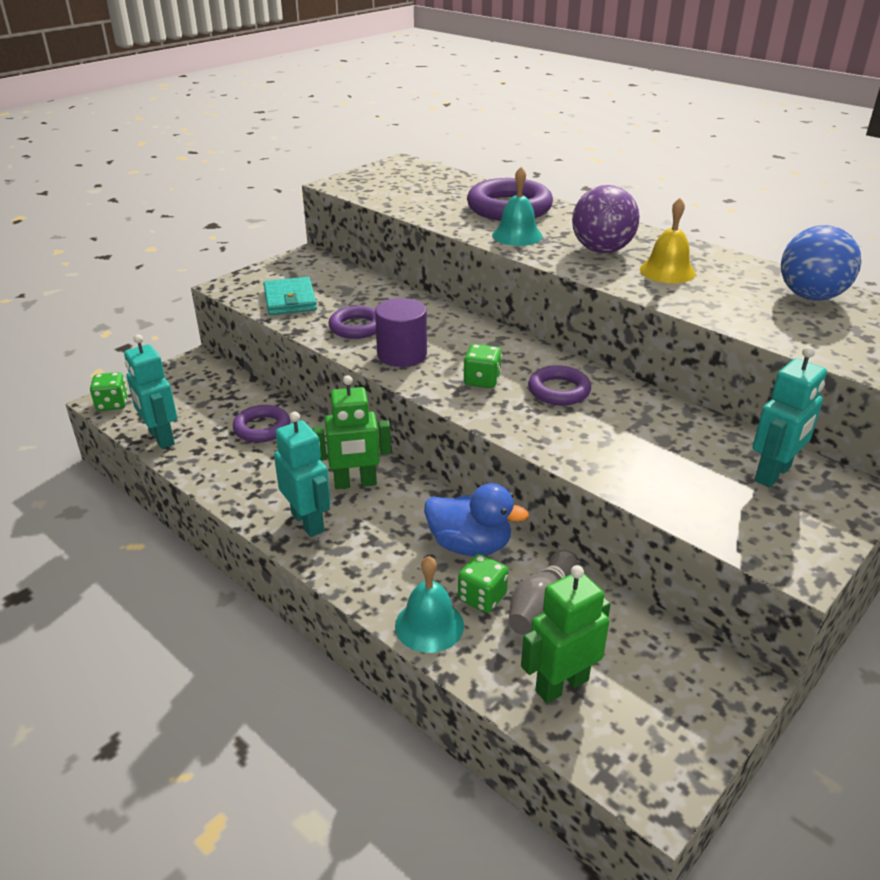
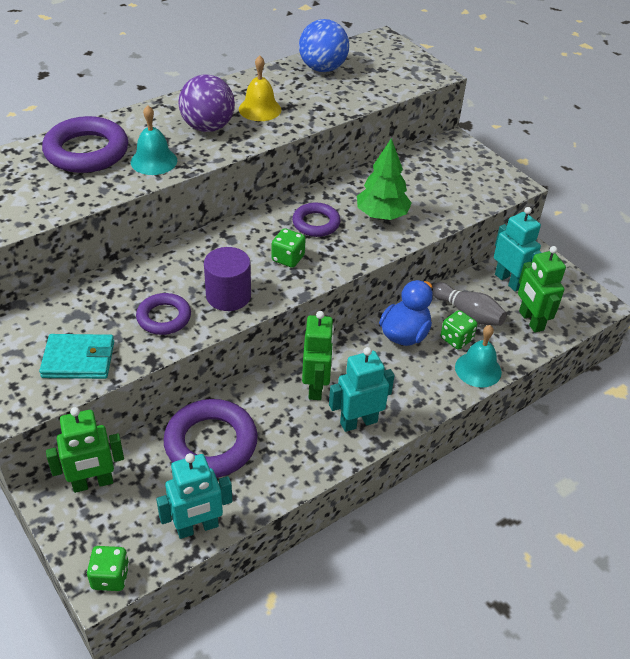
camera: 80 degrees left, 10 degrees up
purple ring [233,405,290,443] -> purple ring [163,399,258,478], size x1.67
turquoise robot [753,346,827,488] -> turquoise robot moved to [494,207,542,292]
none -> green robot [46,407,124,493]
none -> green tree [357,138,412,220]

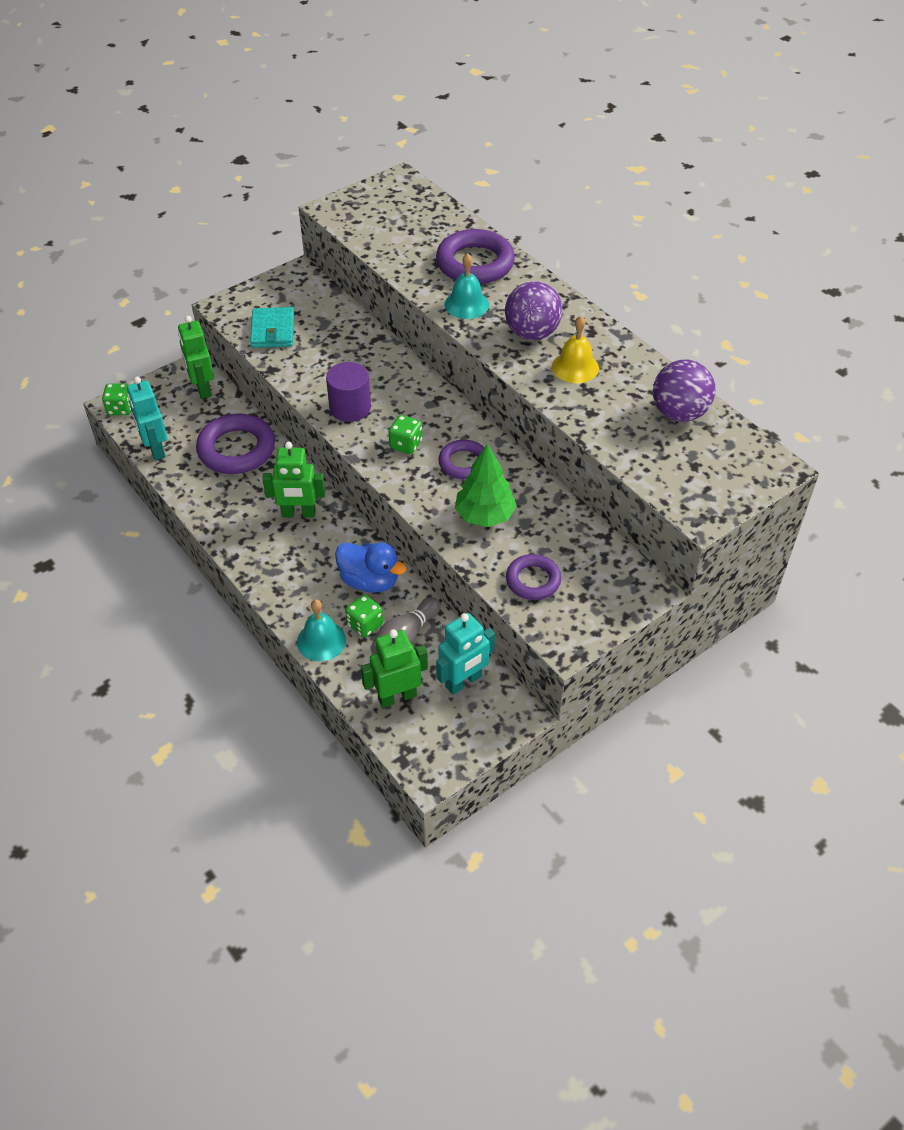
camera: 90 degrees right, 5 degrees up
purple ring [136,293,191,335] -> purple ring moved to [506,554,561,600]
blue ball [299,19,349,72] -> purple ball [653,359,716,422]
turquoise robot [329,347,395,432] -> none

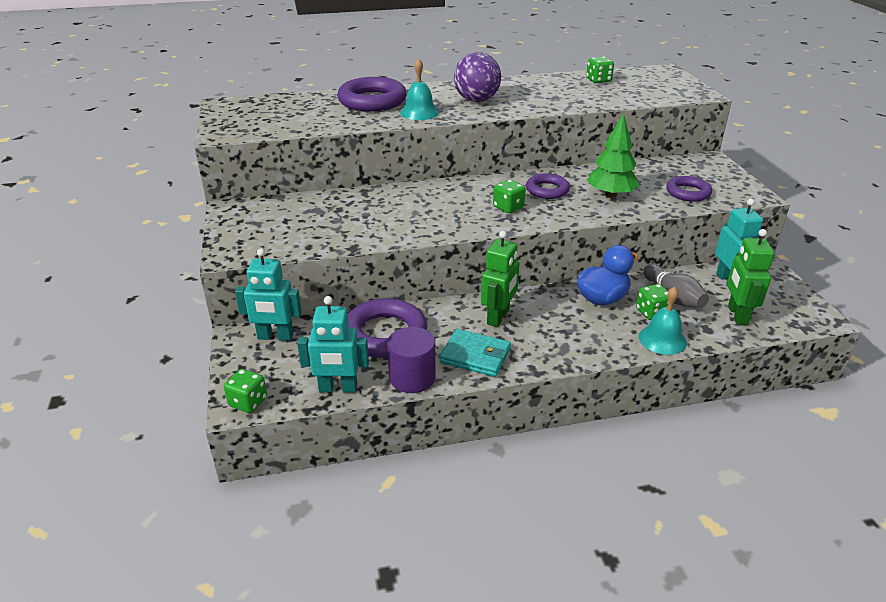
camera: 65 degrees left, 15 degrees down
green robot [178,316,214,399] -> turquoise robot [235,249,302,341]
turquoise wallet [250,307,294,348] -> turquoise wallet moved to [439,329,511,377]
purple cylinder [326,362,371,422] -> purple cylinder moved to [387,327,436,393]
yellow bell [552,316,599,383] -> none
purple ball [653,359,716,422] -> green dice [586,56,614,83]

